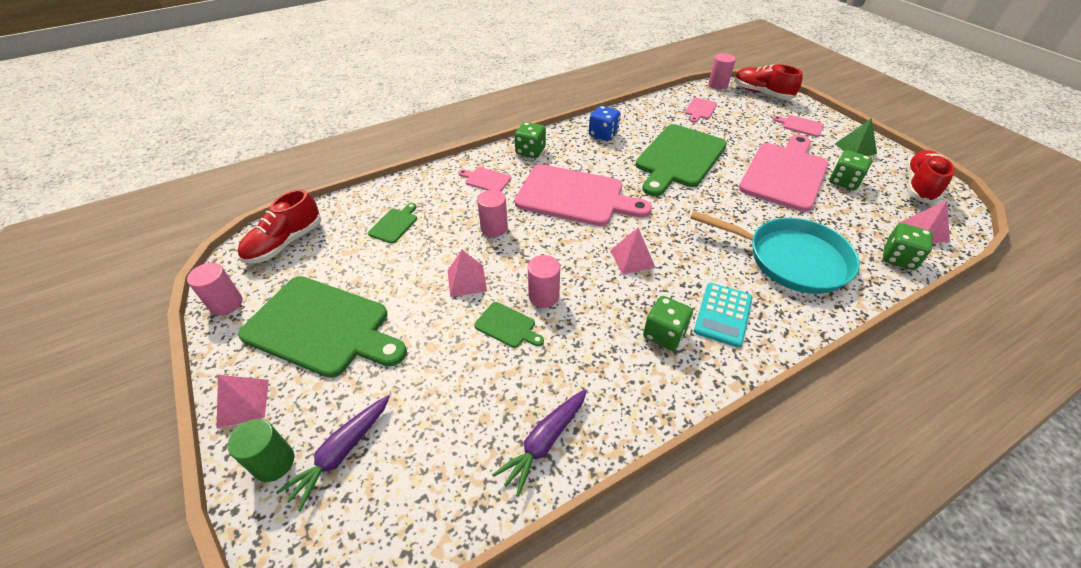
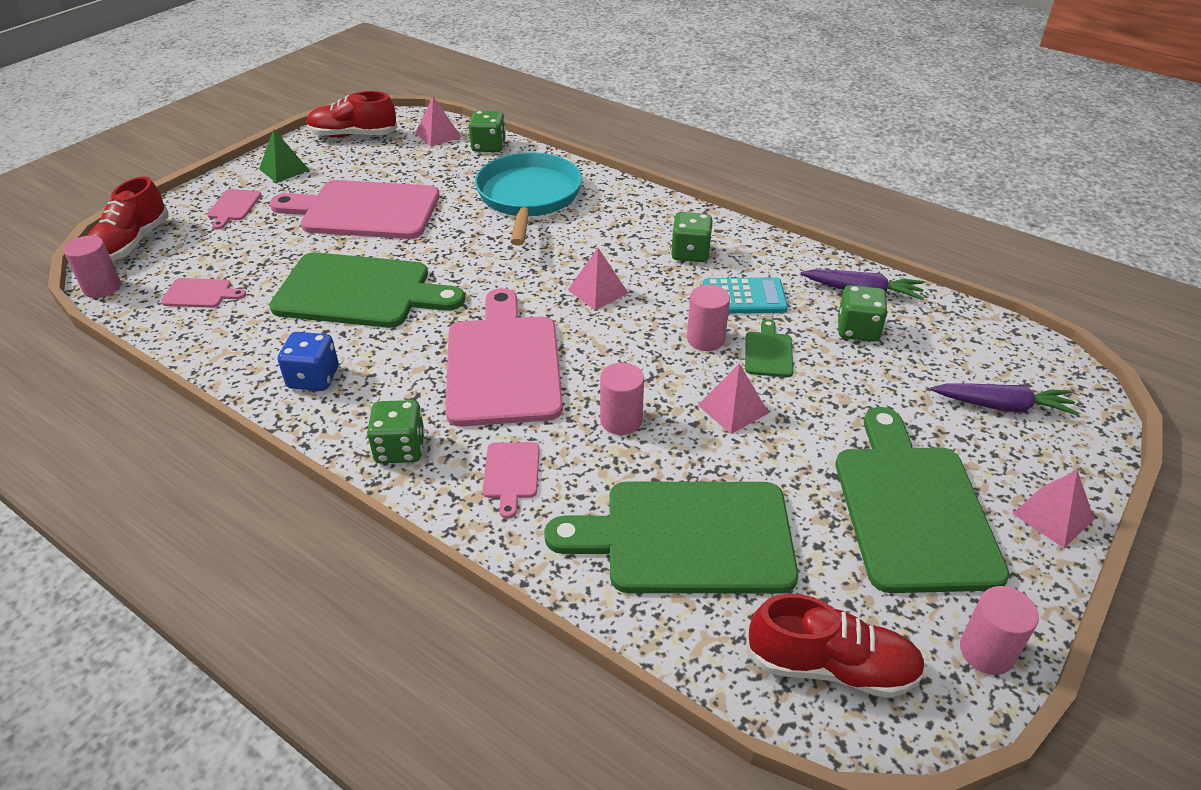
camera: 115 degrees left, 5 degrees down
green cylinder [228,419,294,482] -> none
green cutting board [368,203,417,244] -> green cutting board [544,482,798,593], size x2.34
turquoise calculator [694,283,752,348] -> turquoise calculator moved to [703,277,788,313]
green dice [829,150,872,190] -> green dice moved to [838,285,888,342]

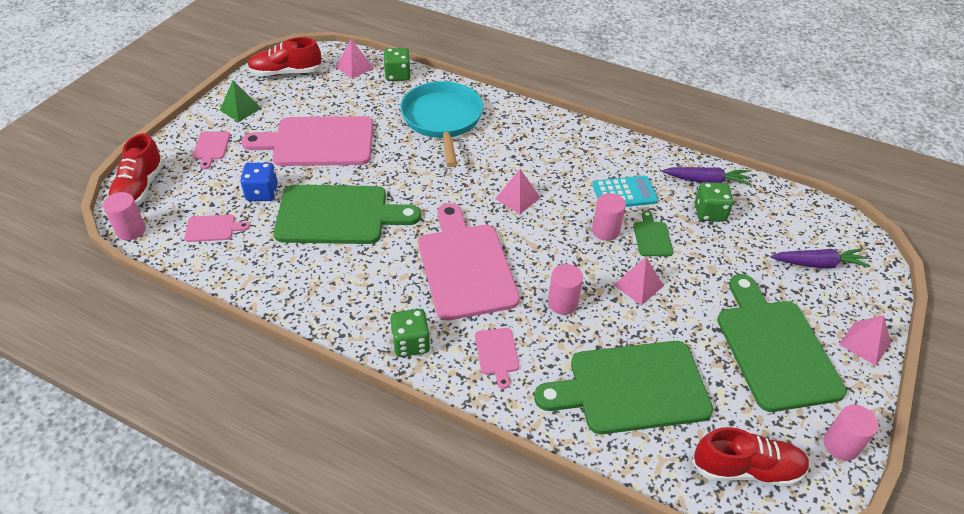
camera: 10 degrees left, 5 degrees up
blue dice [278,332,339,391] -> blue dice moved to [240,163,278,201]
green dice [671,212,713,262] -> none

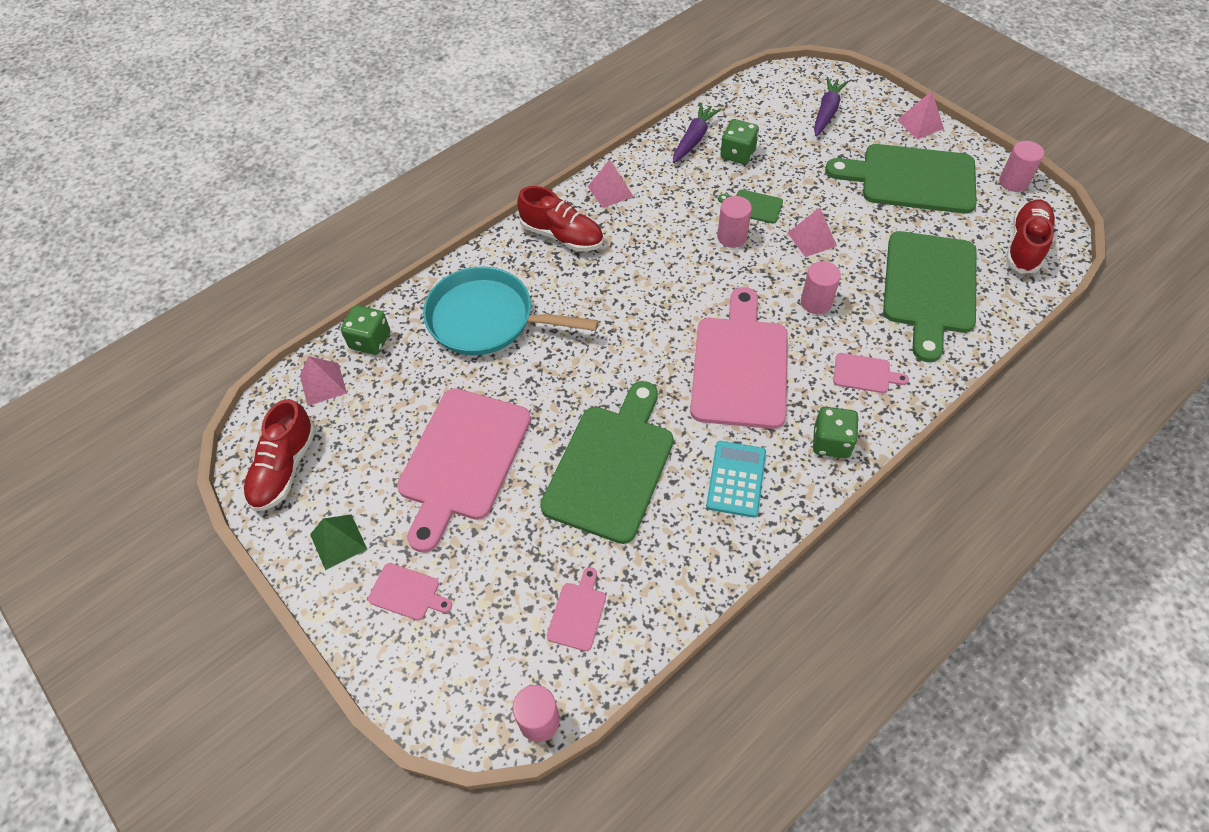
camera: 65 degrees left, 10 degrees up
red shoe [108,133,164,206] -> red shoe moved to [517,186,603,252]
blue dice [240,163,278,201] -> none
pink cutting board [418,203,520,321] -> pink cutting board turned 90 degrees clockwise [690,287,788,429]
pink pyramid [495,169,541,214] -> pink pyramid moved to [588,159,634,208]
turquoise calculator [593,175,658,207] -> turquoise calculator moved to [706,441,766,518]

